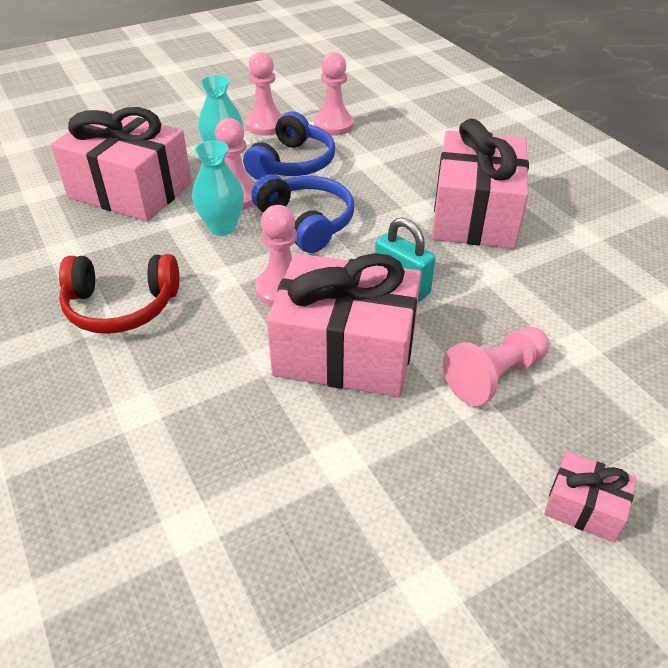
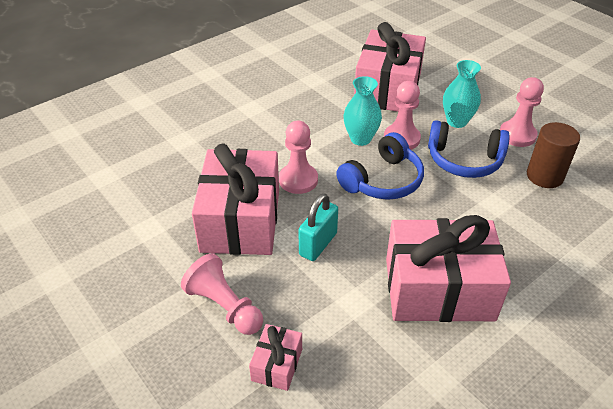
camera: 80 degrees right, 0 degrees up
red headphones [59,254,179,334] -> none
pink pawn [314,52,354,136] -> brown cylinder [527,122,580,188]
pink gift [544,451,637,543] -> pink gift moved to [249,324,302,391]

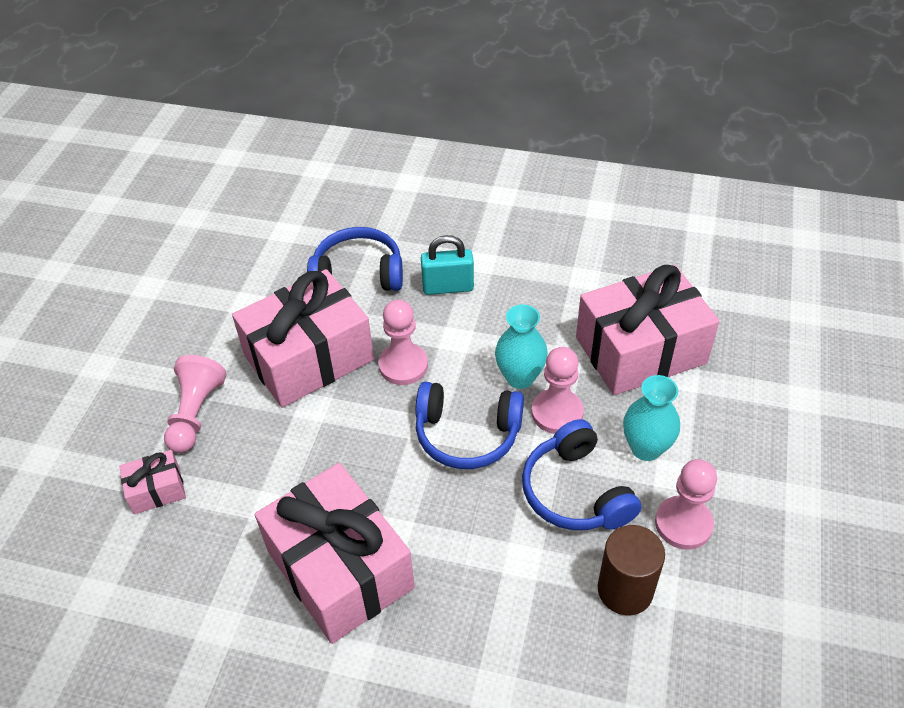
camera: 55 degrees right, 5 degrees up
turquoise padlock [299,193,338,261] -> turquoise padlock moved to [421,235,474,295]
none -> blue headphones [307,227,403,291]

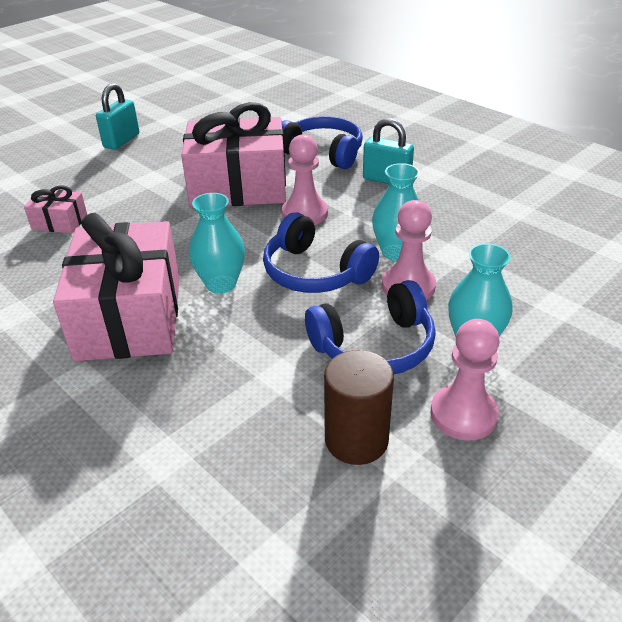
camera: 30 degrees right, 10 degrees down
pink pawn [164,355,226,453] -> none
blue headphones [522,419,641,530] -> blue headphones turned 120 degrees counterclockwise [305,280,436,374]
pink gift [576,265,720,395] -> none
none -> turquoise padlock [96,83,139,150]
none -> turquoise vase [189,193,245,294]

